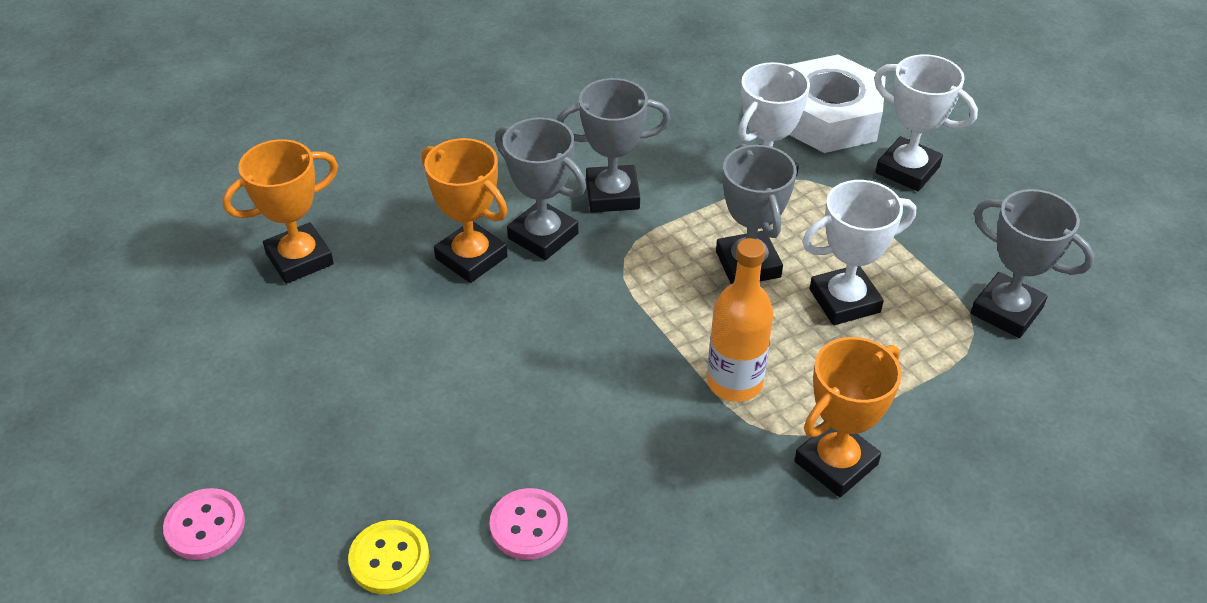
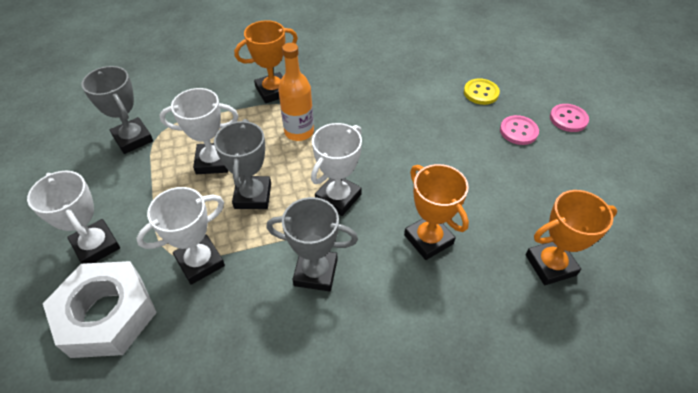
camera: 165 degrees left, 5 degrees up
pink button [490,488,568,560] -> pink button moved to [500,115,539,145]
grey trophy [495,117,586,260] -> none
none -> white trophy [311,123,362,216]

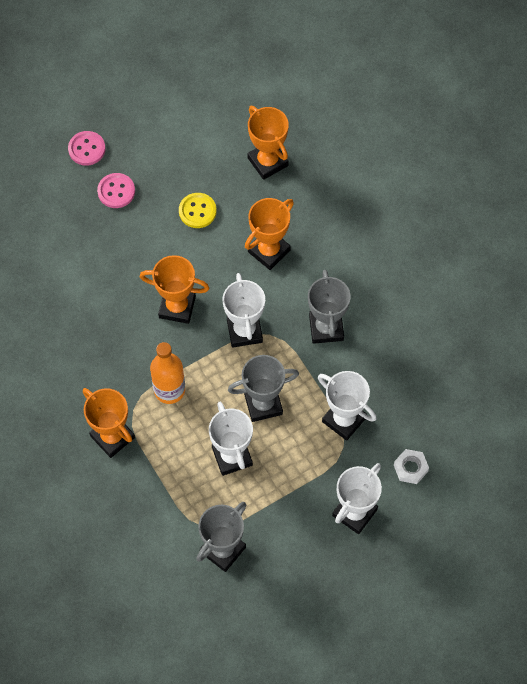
camera: 105 degrees left, 15 degrees up
white nut [43,261,157,358] -> white nut [394,449,429,484], size x0.44
white trophy [311,123,362,216] -> white trophy turned 60 degrees clockwise [222,273,265,348]
yellow button [464,78,500,105] -> yellow button moved to [179,193,217,228]
none -> orange trophy [140,255,209,324]

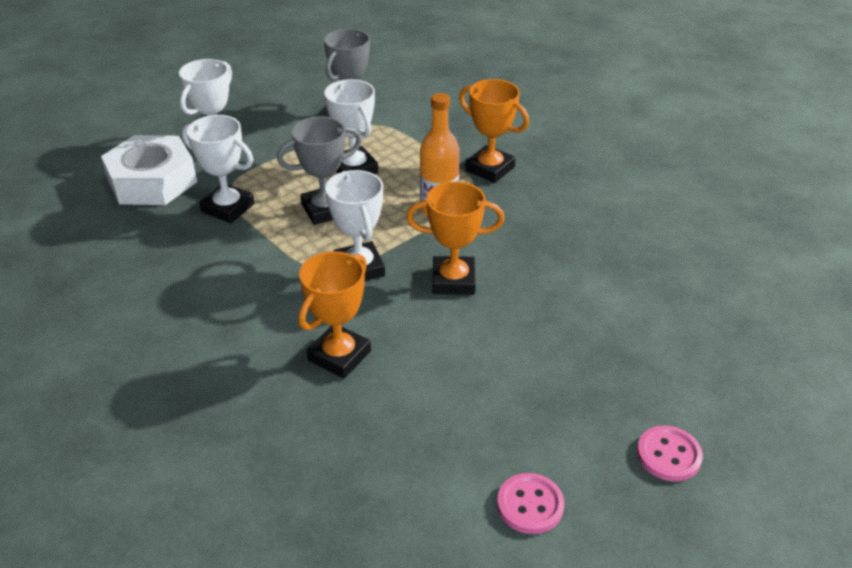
camera: 170 degrees right, 25 degrees down
pink button [97,173,135,208] -> pink button moved to [497,473,564,534]
yellow button [179,193,217,228] -> none
orange trophy [248,106,289,180] -> none
grey trophy [308,270,351,344] -> none
white nut [394,449,429,484] -> white nut [101,135,197,205], size x2.28

